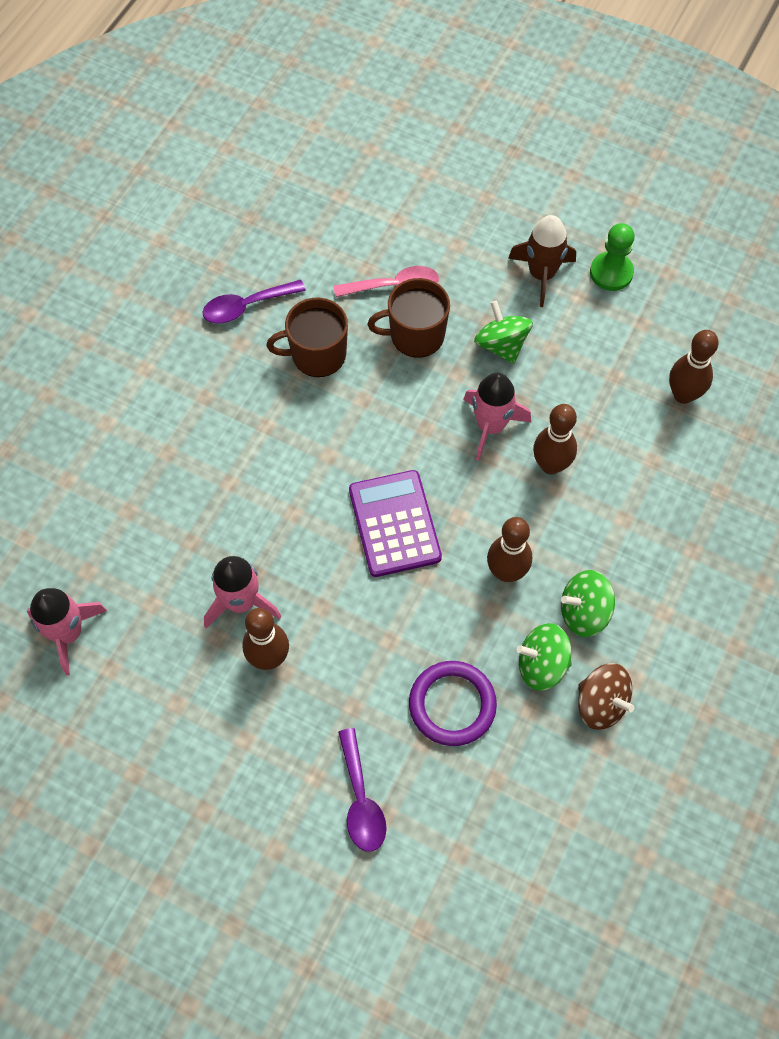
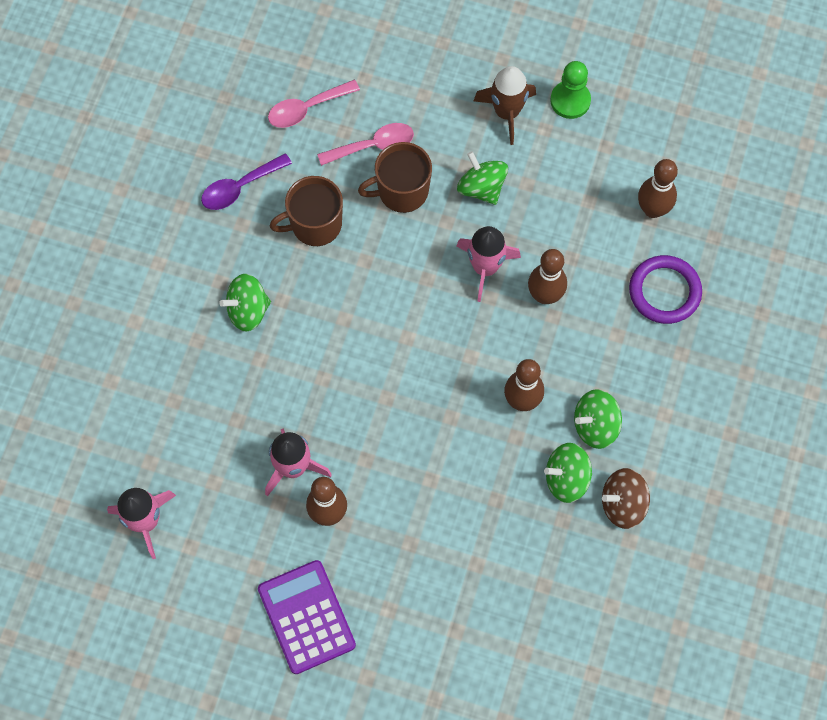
camera: 10 degrees left, 5 degrees up
purple spoon [338,728,387,852] -> none
purple calculator [349,470,442,577] -> purple calculator moved to [258,560,356,674]
purple ring [409,661,497,746] -> purple ring moved to [629,255,702,324]
brown spinning top [578,663,635,730] -> brown spinning top turned 135 degrees clockwise [602,468,650,529]
none -> green spinning top [219,274,271,331]
none -> pink spoon [268,80,360,128]

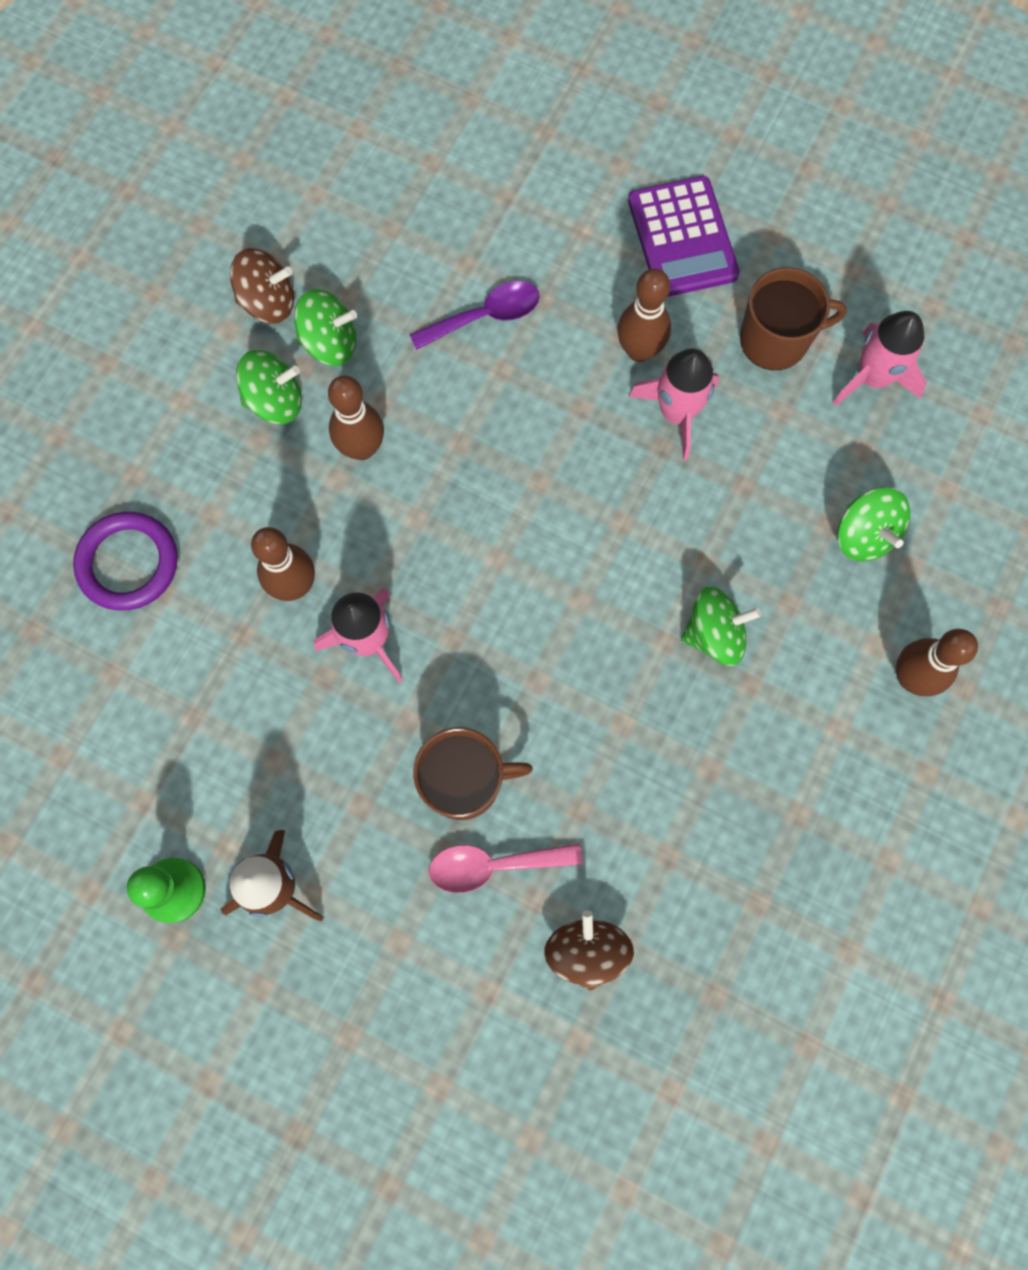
camera: 170 degrees left, 5 degrees up
purple spoon [201,153,292,210] -> purple spoon moved to [409,281,540,350]
pink spoon [268,80,360,128] -> brown spinning top [544,910,634,991]
brown mug [270,176,343,246] -> brown mug moved to [740,267,847,370]
green spinning top [457,151,508,205] -> green spinning top moved to [837,487,910,561]
brown bowling pin [638,159,678,218] -> brown bowling pin moved to [896,629,978,696]

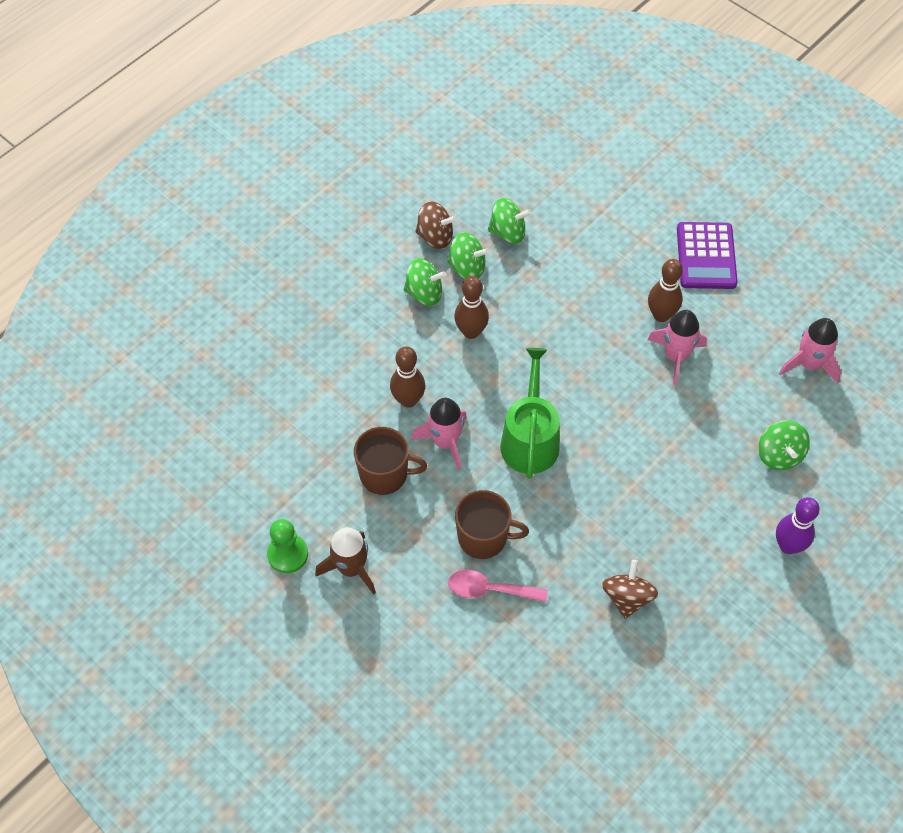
camera: 15 degrees right, 15 degrees down
purple ring [73,512,177,610] -> none
purple spoon [409,281,540,350] -> none
brown spinning top [544,910,634,991] -> brown spinning top moved to [602,560,658,619]
green spinning top [681,587,761,666] -> green spinning top moved to [488,198,531,244]
brown mug [740,267,847,370] -> brown mug moved to [354,427,427,495]
brown bowling pin [896,629,978,696] -> purple bowling pin [776,497,820,554]
none -> green watering can [500,348,560,479]

